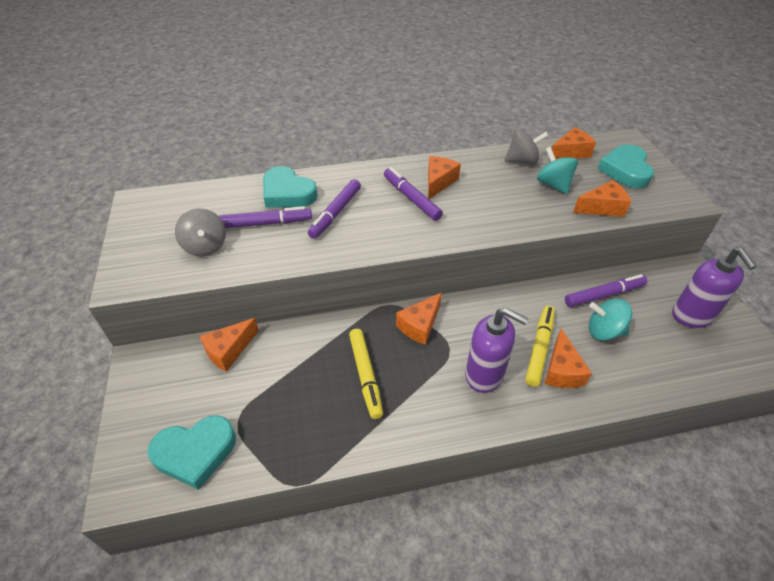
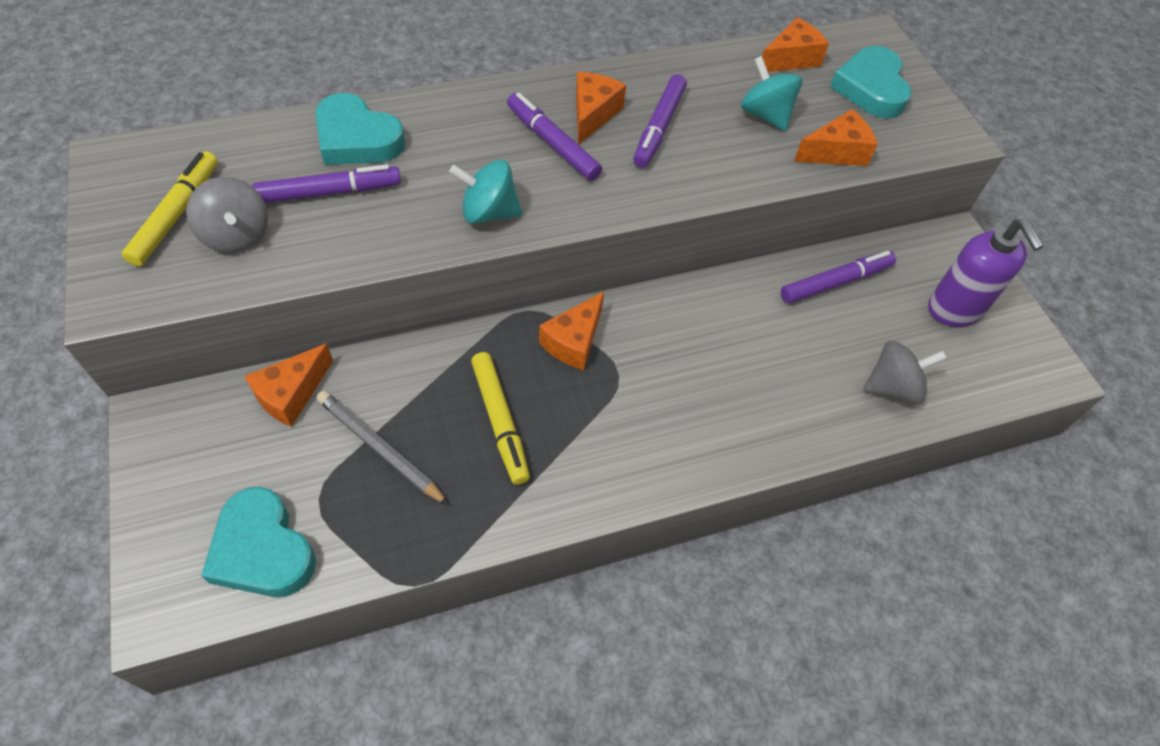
camera: 10 degrees left, 10 degrees up
turquoise heart [147,415,236,490] -> turquoise heart turned 75 degrees clockwise [201,487,316,597]
purple marker [308,179,361,239] -> purple marker moved to [633,74,687,168]
purple soap dispenser [465,307,529,393] -> none
grey spinning top [504,129,548,165] -> grey spinning top moved to [863,340,947,404]
yellow marker [525,306,555,387] -> yellow marker moved to [122,151,218,267]
orange cheese [544,329,592,388] -> none
turquoise spinning top [589,299,632,341] -> turquoise spinning top moved to [449,160,522,224]
none -> grey pencil [316,391,449,505]

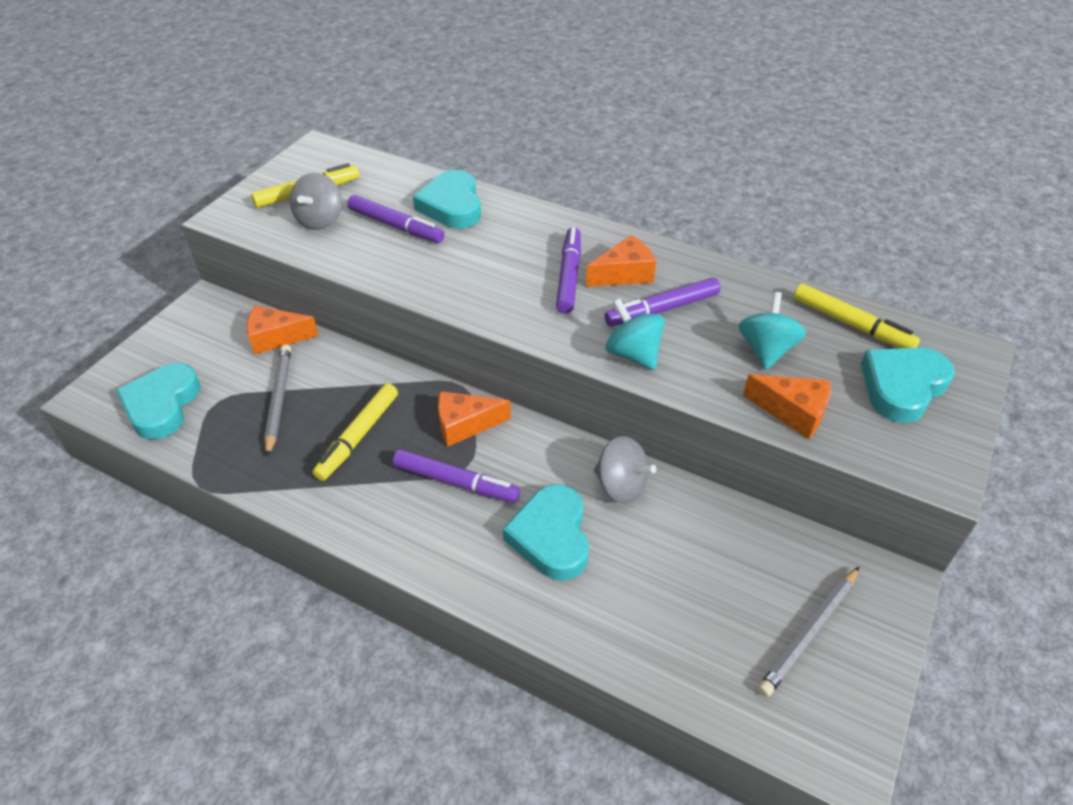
camera: 50 degrees right, 10 degrees down
turquoise spinning top [449,160,522,224] -> turquoise spinning top moved to [605,299,665,370]
orange cheese [758,17,829,73] -> yellow marker [794,284,920,348]
purple marker [781,251,896,304] -> purple marker moved to [393,449,520,503]
grey spinning top [863,340,947,404] -> grey spinning top moved to [594,436,656,503]
purple soap dispenser [928,219,1044,327] -> grey pencil [758,567,859,697]
none -> turquoise heart [503,484,589,581]

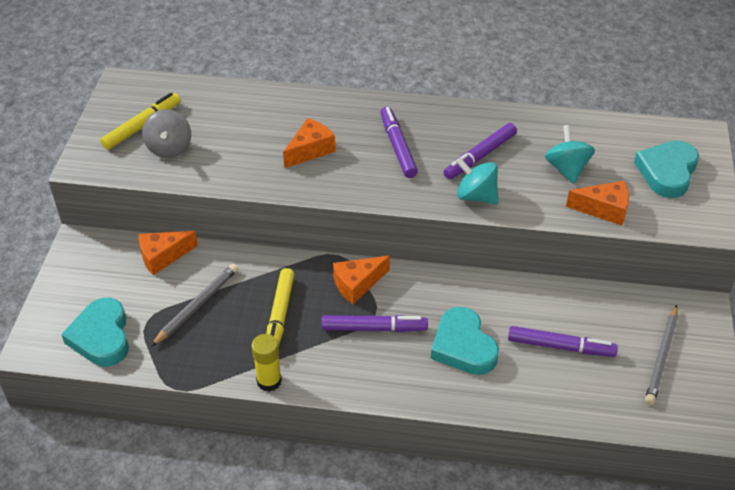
camera: 20 degrees left, 0 degrees up
grey pencil [264,344,291,457] -> grey pencil turned 60 degrees clockwise [151,263,238,346]
purple marker [347,195,444,243] -> purple marker moved to [508,326,618,357]
turquoise heart [413,170,481,229] -> none
orange cheese [586,235,656,287] -> orange cheese moved to [283,118,335,168]
grey spinning top [594,436,656,503] -> none
yellow marker [794,284,920,348] -> none
none -> yellow glue stick [251,334,282,392]

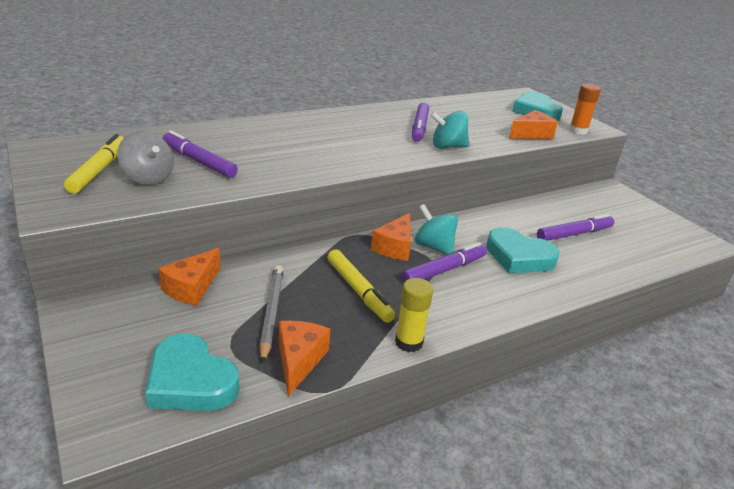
camera: 40 degrees left, 15 degrees down
orange cheese [283,118,335,168] -> orange cheese moved to [279,321,330,397]
purple marker [380,106,418,178] -> purple marker moved to [162,130,238,178]
turquoise spinning top [545,125,595,184] -> turquoise spinning top moved to [415,204,458,255]
grey pencil [645,305,678,405] -> none
none -> orange glue stick [569,84,601,135]

